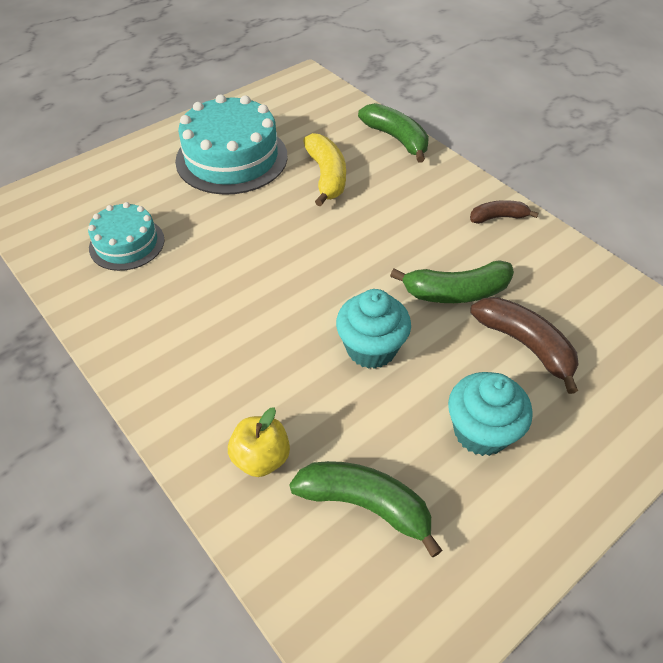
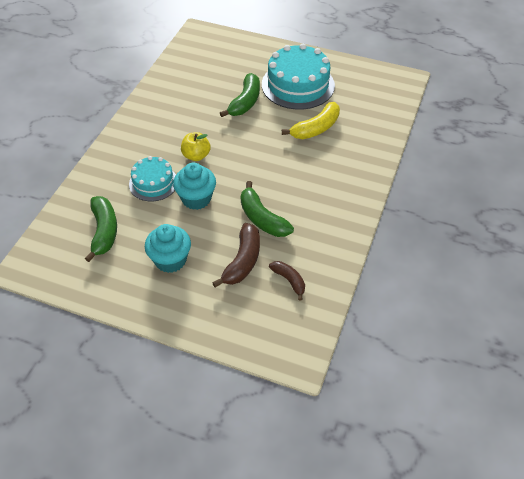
camera: 60 degrees right, 0 degrees up
turquoise cake [88,202,164,271] -> turquoise cake moved to [129,156,176,201]
yellow apple [228,407,290,477] -> yellow apple moved to [181,132,211,161]
green banana [358,103,429,162] -> green banana moved to [220,73,260,117]
brown banana [470,200,539,224] -> brown banana moved to [269,261,305,301]

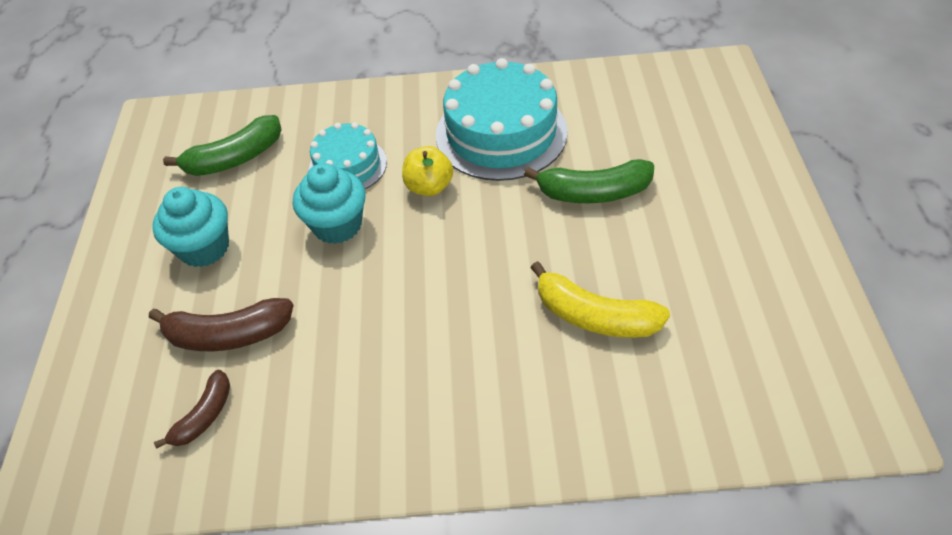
camera: 70 degrees right, 0 degrees up
green banana [241,181,294,237] -> none
turquoise cake [262,44,335,109] -> turquoise cake moved to [436,58,568,181]

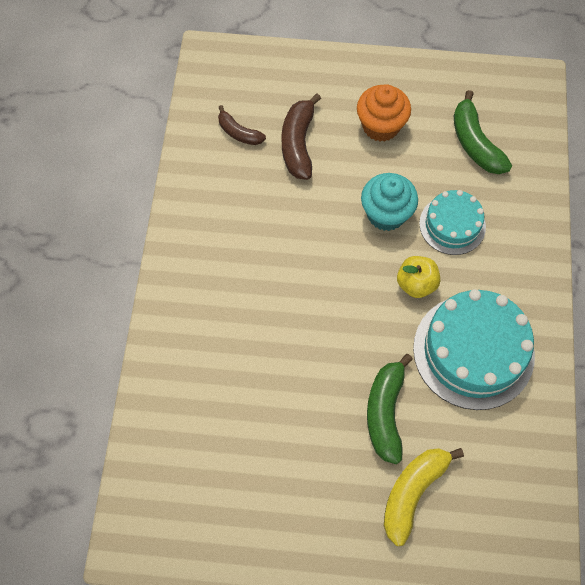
camera: 95 degrees right, 15 degrees up
turquoise cupcake [152,187,229,267] -> orange cupcake [357,84,411,142]
yellow banana [530,261,670,338] -> yellow banana moved to [384,448,464,546]

